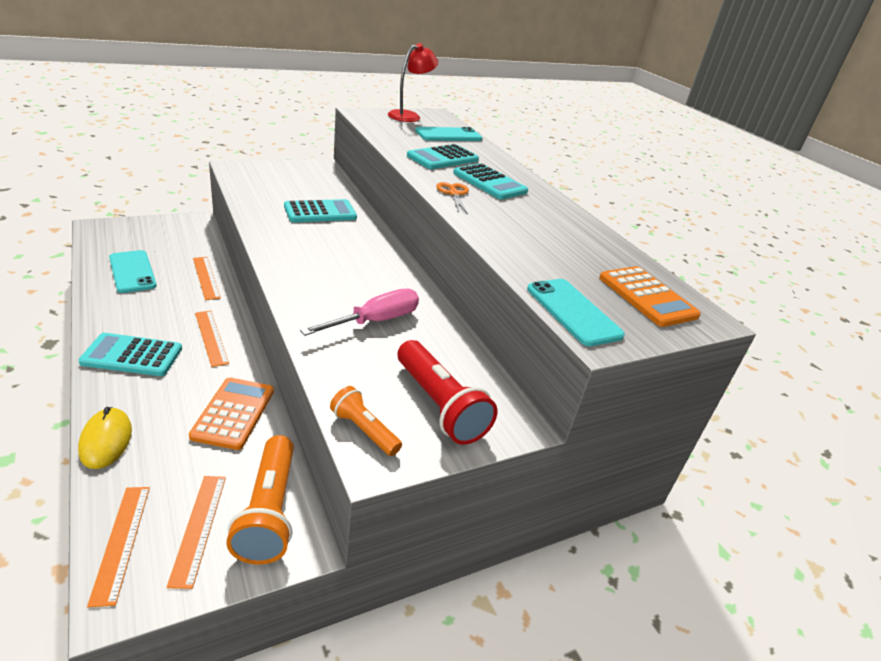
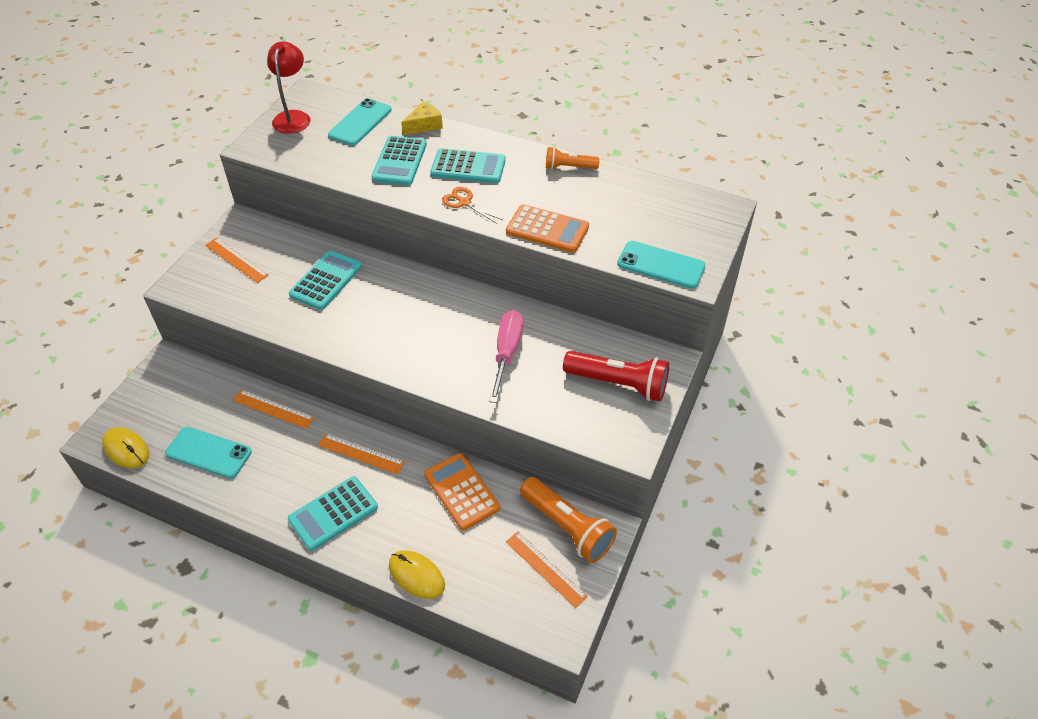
camera: 35 degrees left, 15 degrees up
orange ruler [87,487,150,607] -> orange ruler moved to [205,238,269,283]
orange flashlight [330,386,402,456] -> orange flashlight moved to [546,147,600,170]
orange calculator [599,266,701,327] -> orange calculator moved to [506,204,589,252]
none -> yellow mouse [102,427,149,469]
none -> yellow cheese [401,101,443,135]

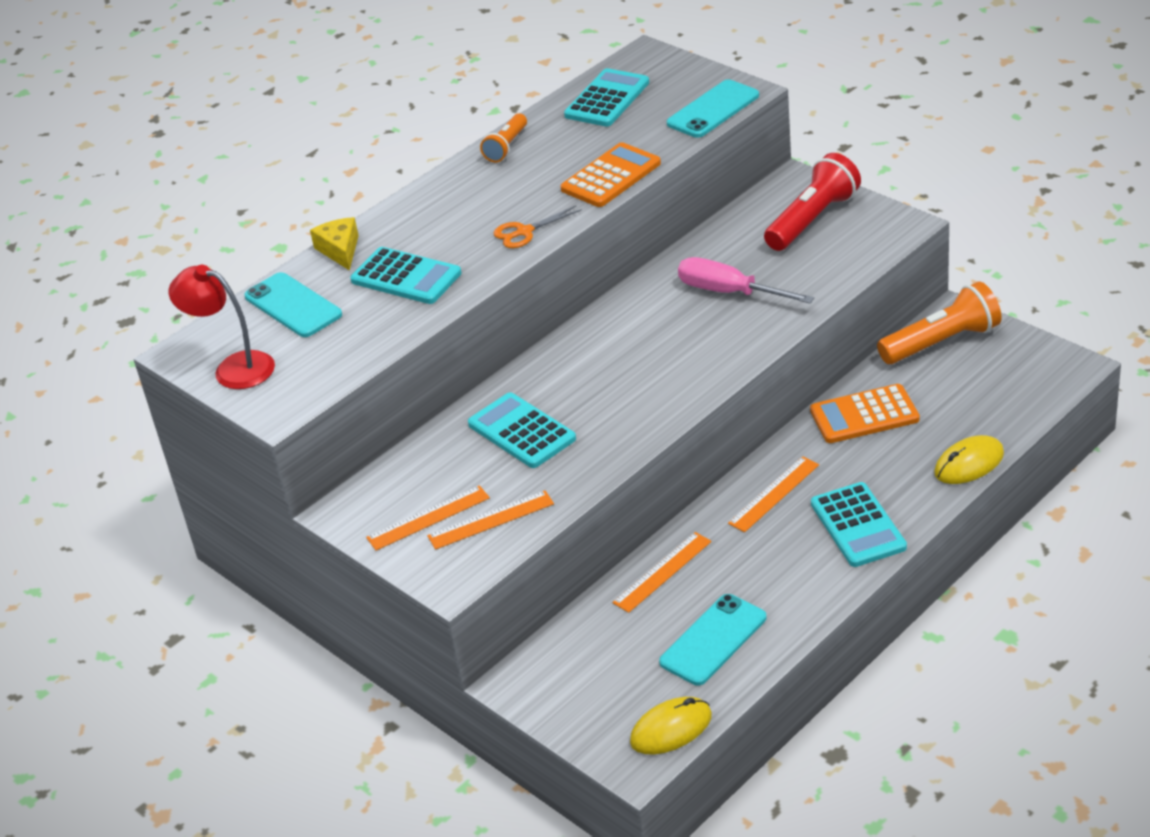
camera: 65 degrees left, 10 degrees down
turquoise calculator [430,148,506,183] -> turquoise calculator moved to [564,68,649,126]
orange ruler [506,531,588,608] -> orange ruler moved to [427,491,554,550]

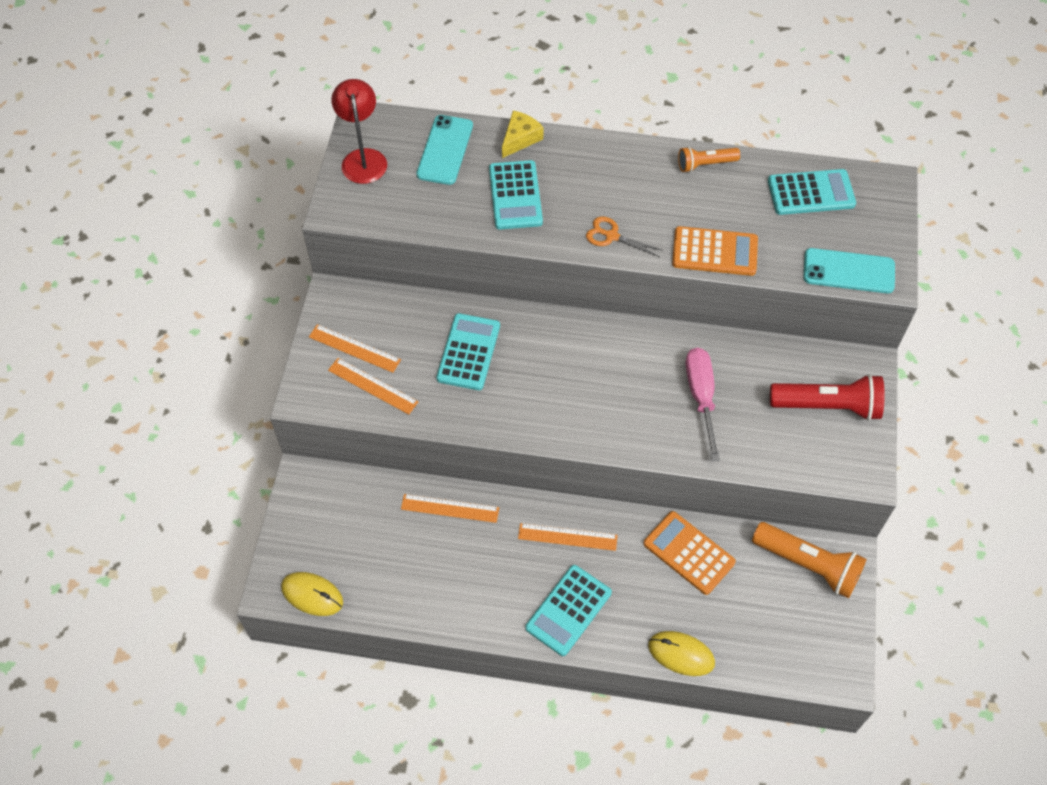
camera: 50 degrees right, 20 degrees up
turquoise phone [659,594,766,685] -> none

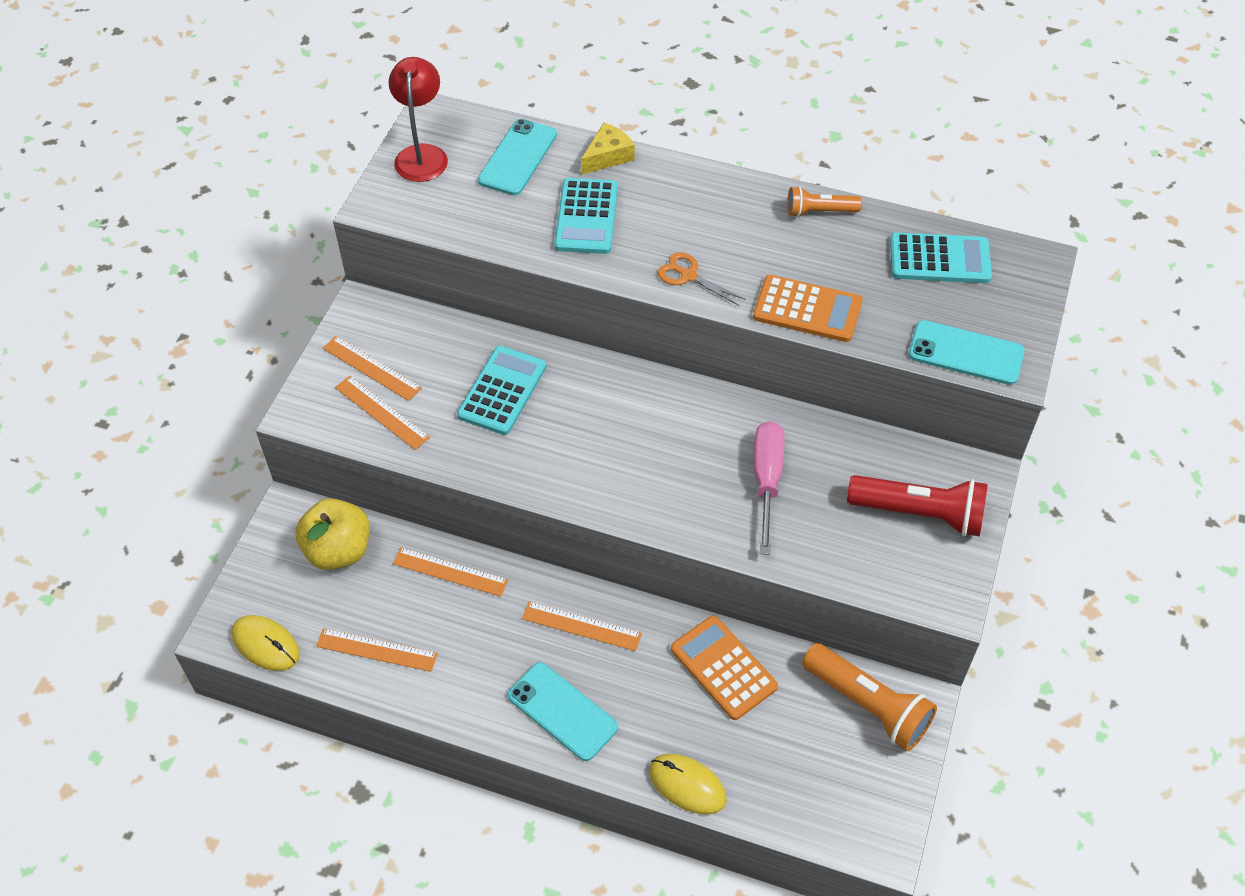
camera: 10 degrees right, 5 degrees down
turquoise calculator [525,565,612,656] -> turquoise phone [508,662,618,761]
none -> yellow apple [295,498,370,570]
none -> orange ruler [316,628,438,672]

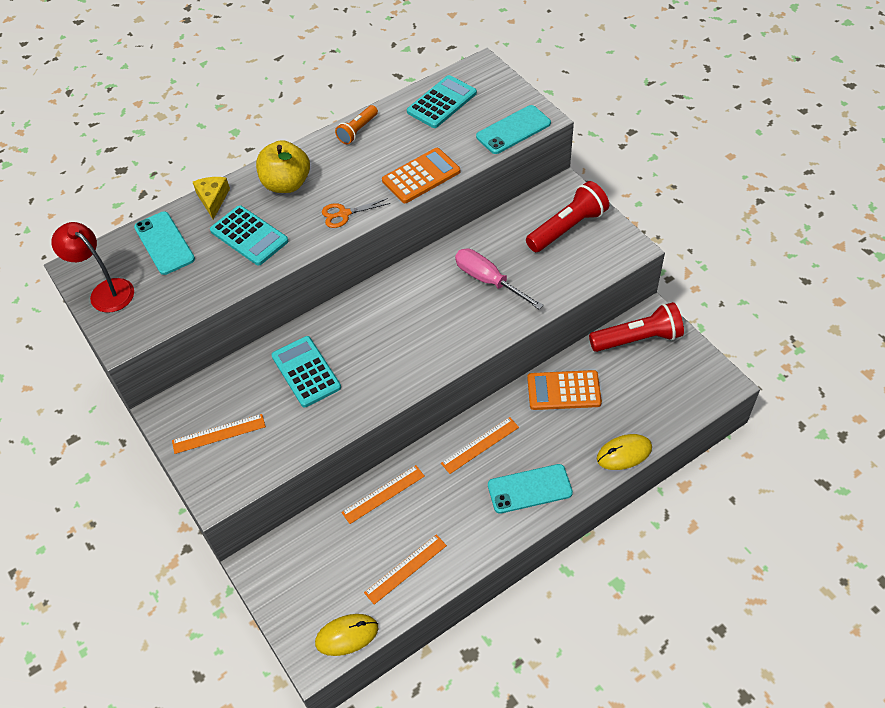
camera: 50 degrees left, 0 degrees up
yellow apple [295,498,370,570] -> yellow apple moved to [256,140,310,193]
orange ruler [335,376,430,450] -> none
orange flashlight [802,643,937,751] -> red flashlight [589,302,684,352]

